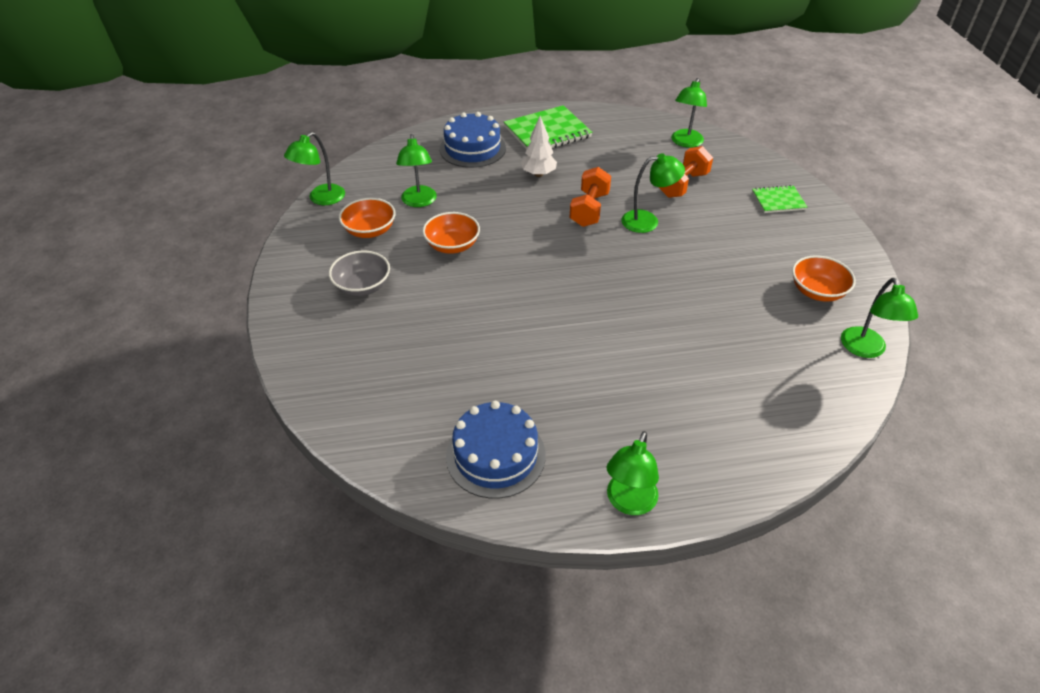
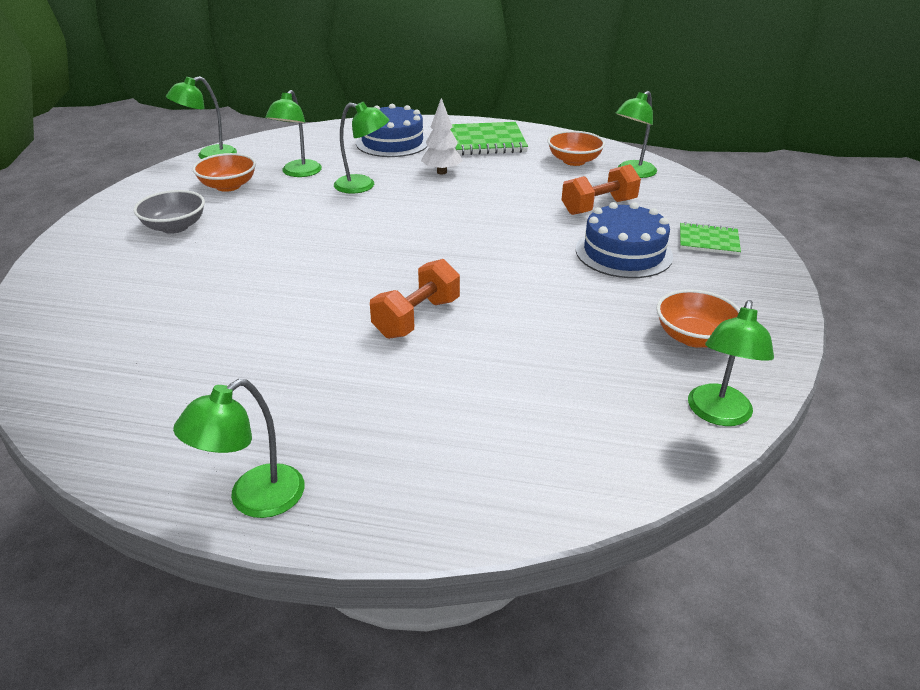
camera: 20 degrees right, 10 degrees down
orange bowl [422,212,480,254] -> orange bowl moved to [548,131,605,166]
blue cake [446,401,546,499] -> blue cake moved to [576,202,673,278]
orange dumbbell [569,167,611,227] -> orange dumbbell moved to [370,259,460,339]
green lamp [621,153,685,233] -> green lamp moved to [334,102,390,194]

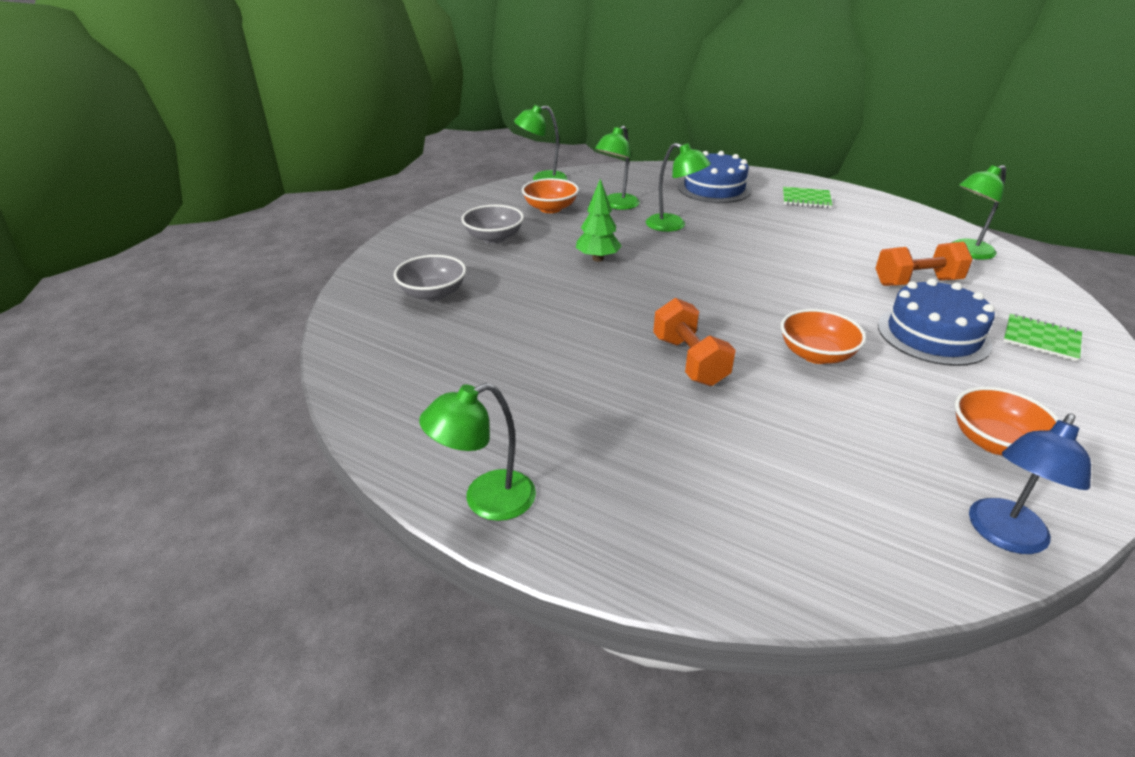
camera: 20 degrees right, 0 degrees up
orange dumbbell [370,259,460,339] -> orange dumbbell turned 75 degrees counterclockwise [653,298,736,386]
white tree [421,98,463,174] -> none
green notebook [450,122,528,155] -> green notebook [783,187,832,208], size x0.57
orange bowl [548,131,605,166] -> orange bowl moved to [781,309,866,364]
green lamp [688,300,774,426] -> blue lamp [969,413,1091,554]
none -> grey bowl [394,255,466,301]
none -> green tree [576,178,622,262]

